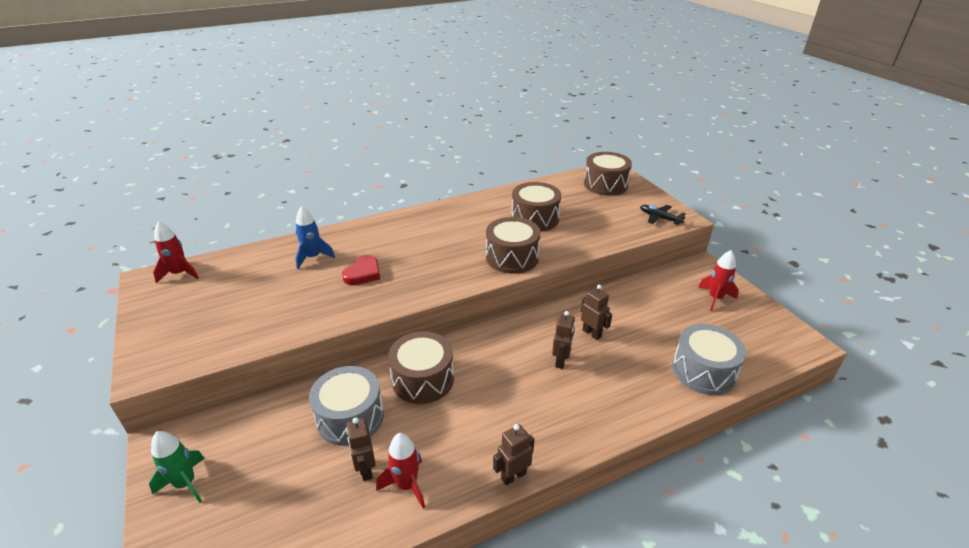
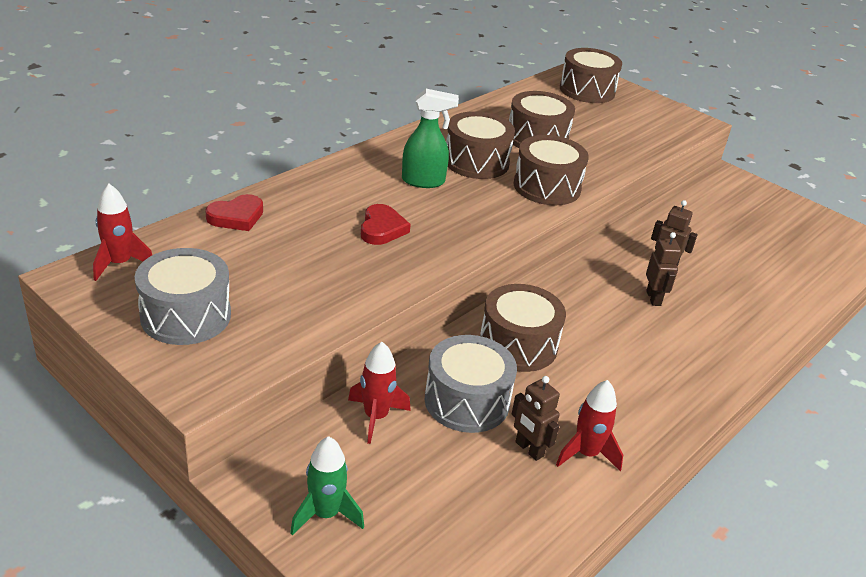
camera: 25 degrees left, 0 degrees up
blue rocket [295,206,335,269] -> none
brown robot [493,424,534,486] -> none
black plane [640,205,686,225] -> none
grey drum [672,324,746,395] -> grey drum moved to [135,248,231,345]
red rocket [698,250,739,311] -> red rocket moved to [348,342,411,444]
none -> red heart [205,194,263,231]
none -> green spray bottle [402,89,459,188]
none -> brown drum [446,111,515,179]

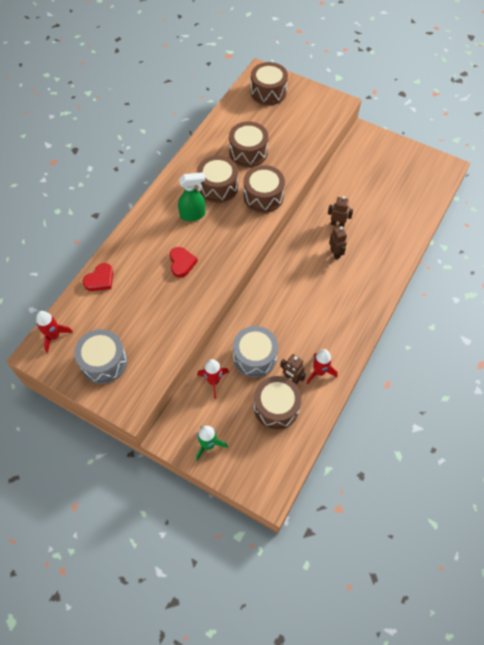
camera: 10 degrees left, 25 degrees up
brown drum [480,284,566,372] -> brown drum moved to [254,376,301,430]

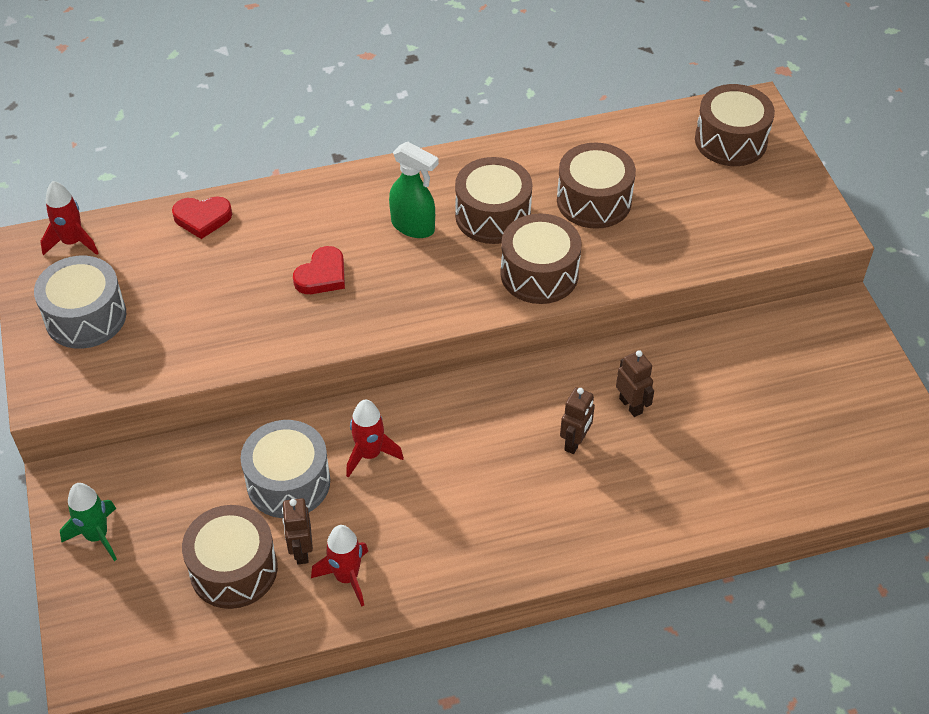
camera: 45 degrees right, 10 degrees down
red rocket [197,359,229,399] -> red rocket moved to [346,399,404,478]

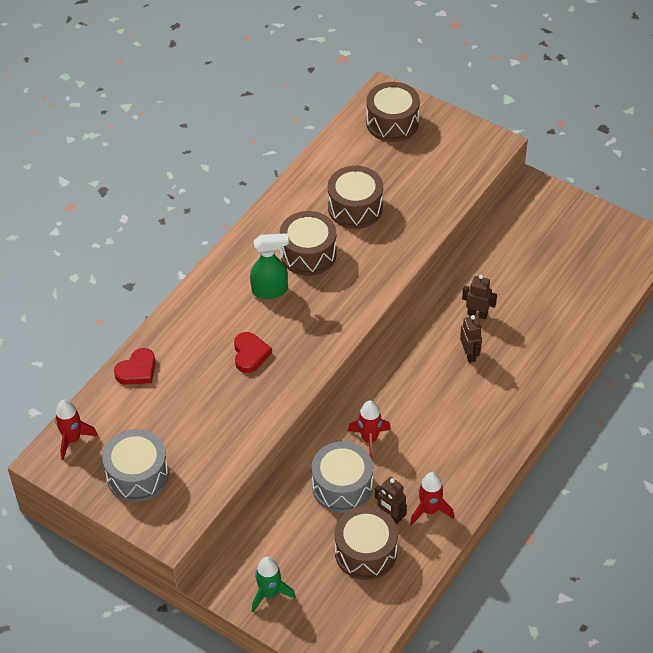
camera: 40 degrees left, 0 degrees up
brown drum [500,213,582,304] -> none

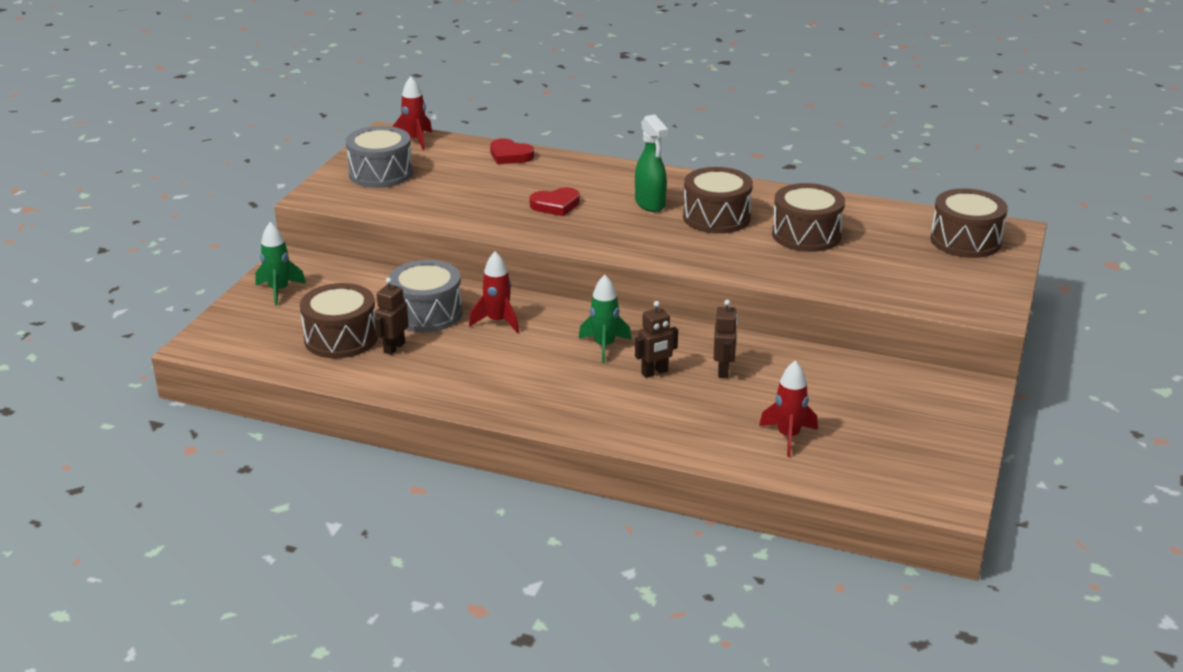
camera: 75 degrees right, 20 degrees down
red rocket [410,472,454,525] -> red rocket moved to [759,360,818,457]
none -> green rocket [579,275,632,363]

